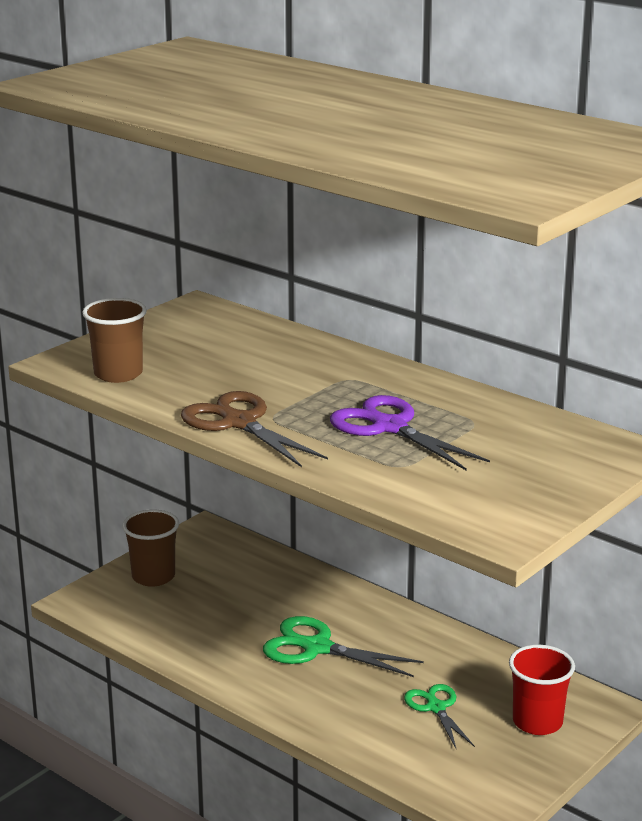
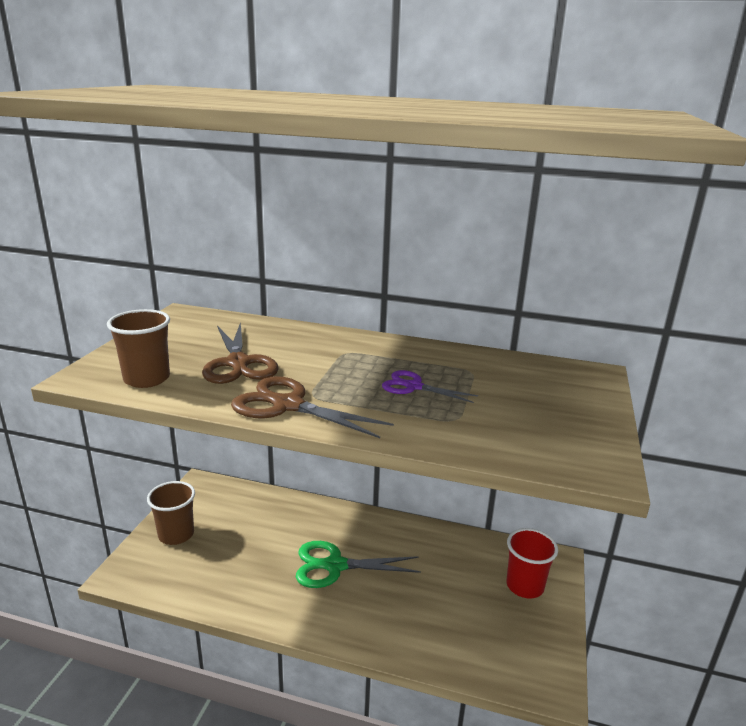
camera: 25 degrees left, 0 degrees up
purple scissors [330,395,490,471] -> purple scissors [382,370,478,403], size x0.62
green scissors [404,684,475,750] -> none
none -> brown scissors [202,322,279,384]

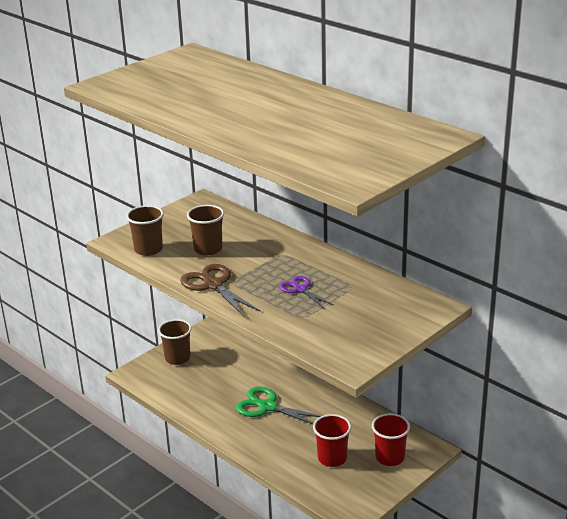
camera: 30 degrees right, 5 degrees up
brown scissors [202,322,279,384] -> brown cup [187,205,224,255]
none -> red cup [313,414,351,467]

